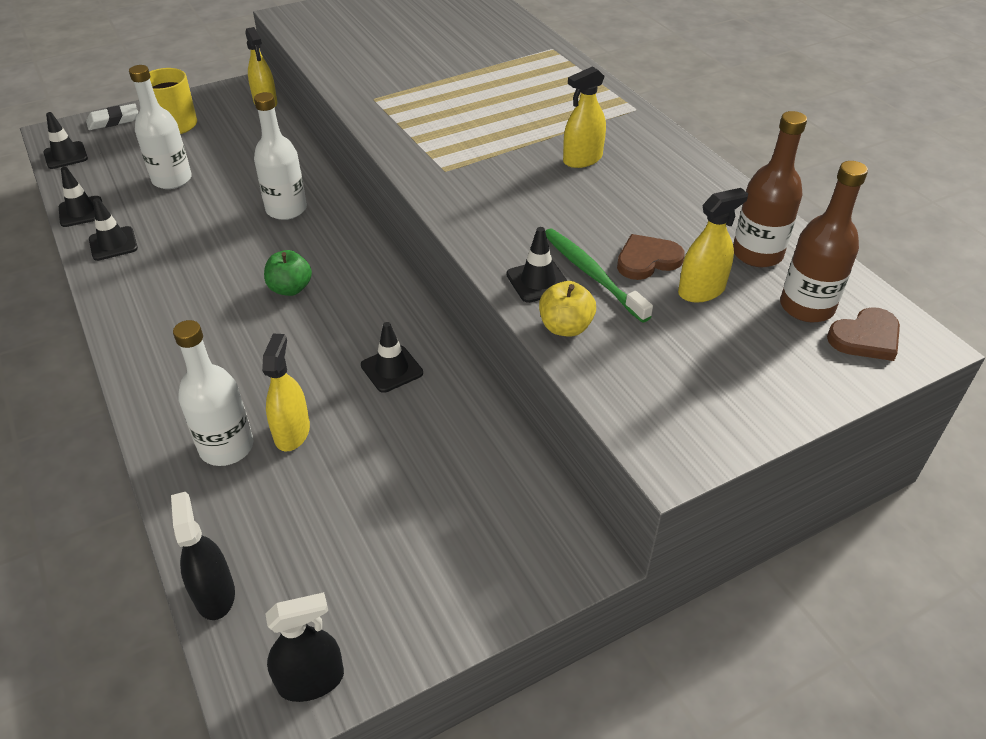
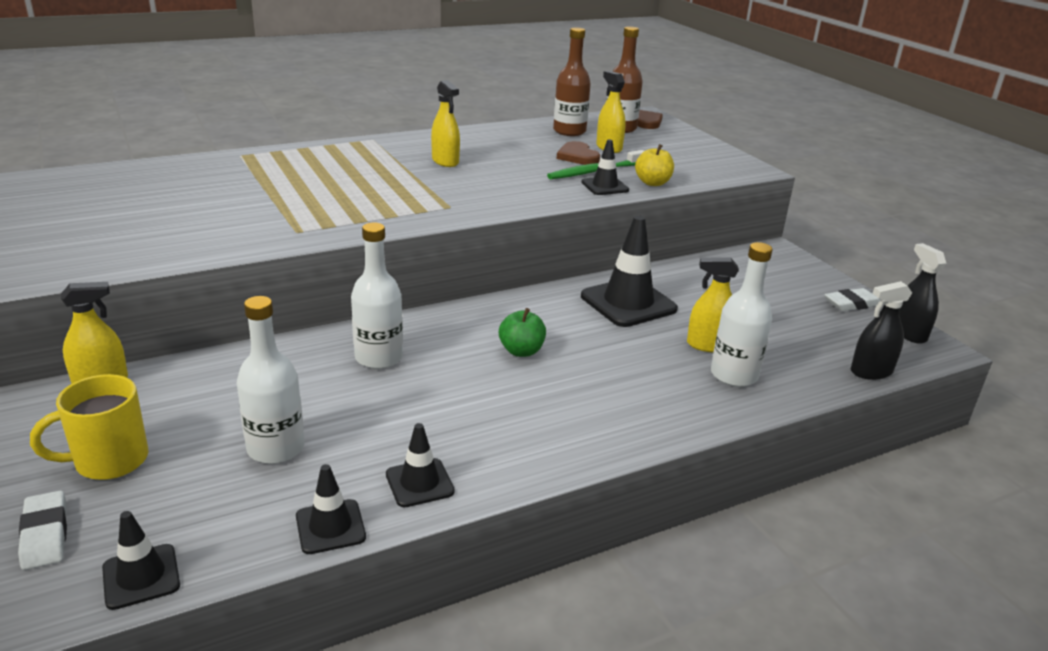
camera: 90 degrees left, 15 degrees down
black traffic cone [361,322,423,393] -> black traffic cone [581,216,678,327], size x1.80
none -> white eraser [825,288,880,312]

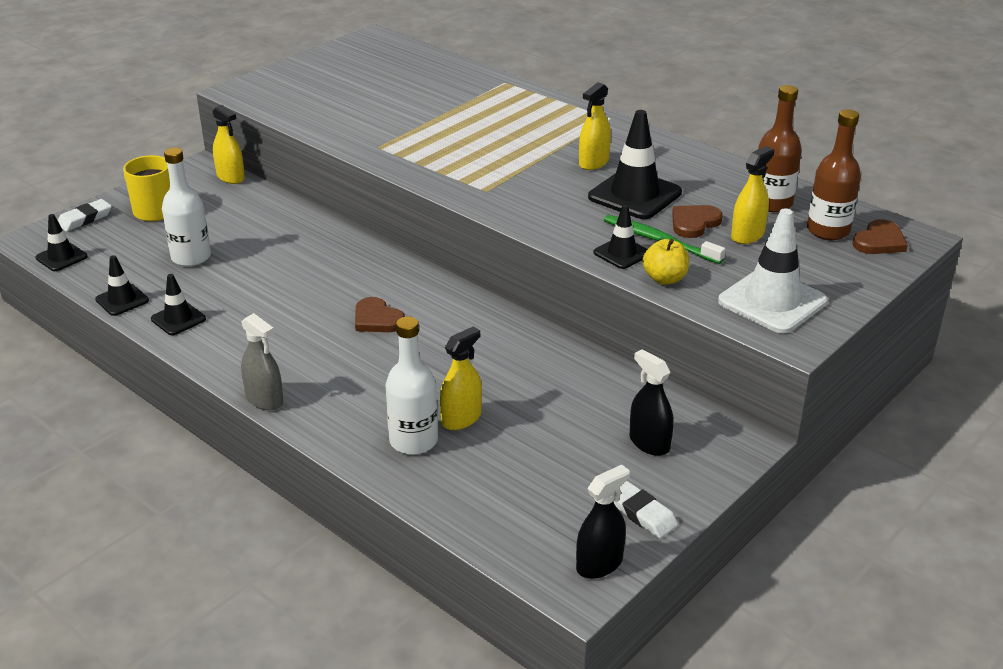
camera: 70 degrees right, 5 degrees up
white bottle [351,222,403,369] -> none
green apple [499,308,546,357] -> brown heart [355,297,405,332]
black traffic cone [581,216,678,327] -> black traffic cone moved to [588,110,682,219]
yellow spray bottle [687,257,739,352] -> yellow spray bottle turned 60 degrees clockwise [440,326,482,430]
black spray bottle [851,281,912,380] -> black spray bottle moved to [629,349,674,456]
none -> grey spray bottle [241,313,283,410]
none -> white traffic cone [718,208,827,333]

